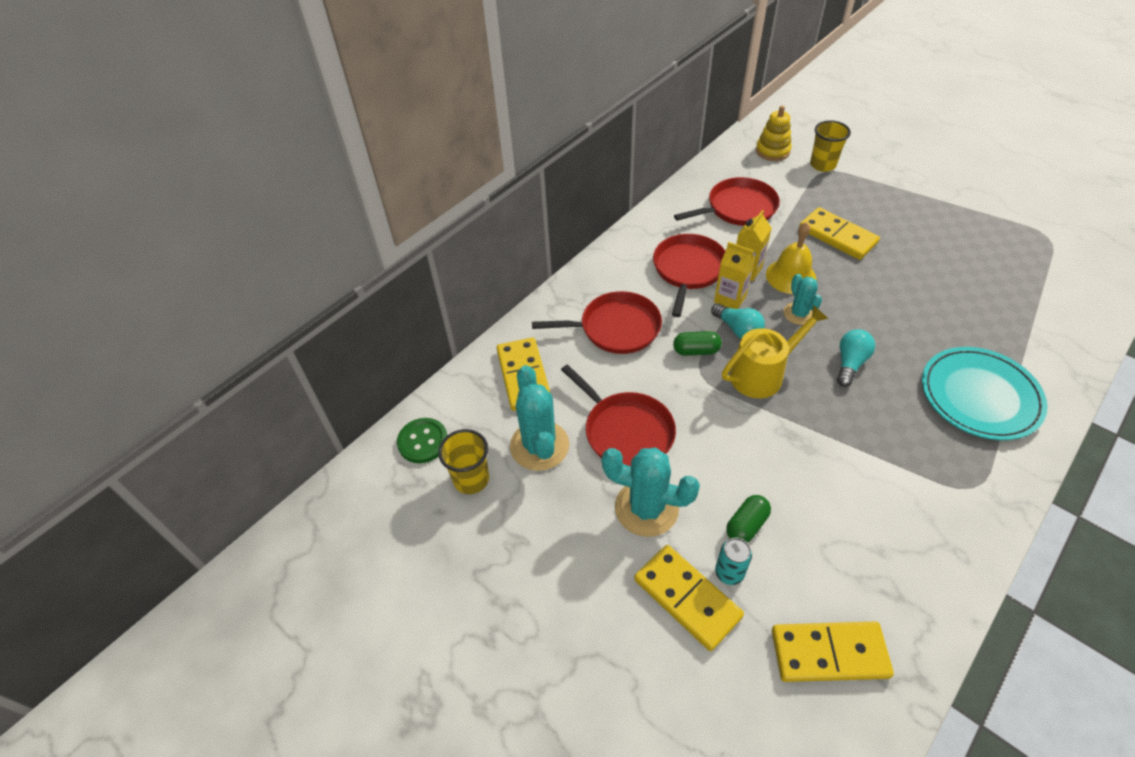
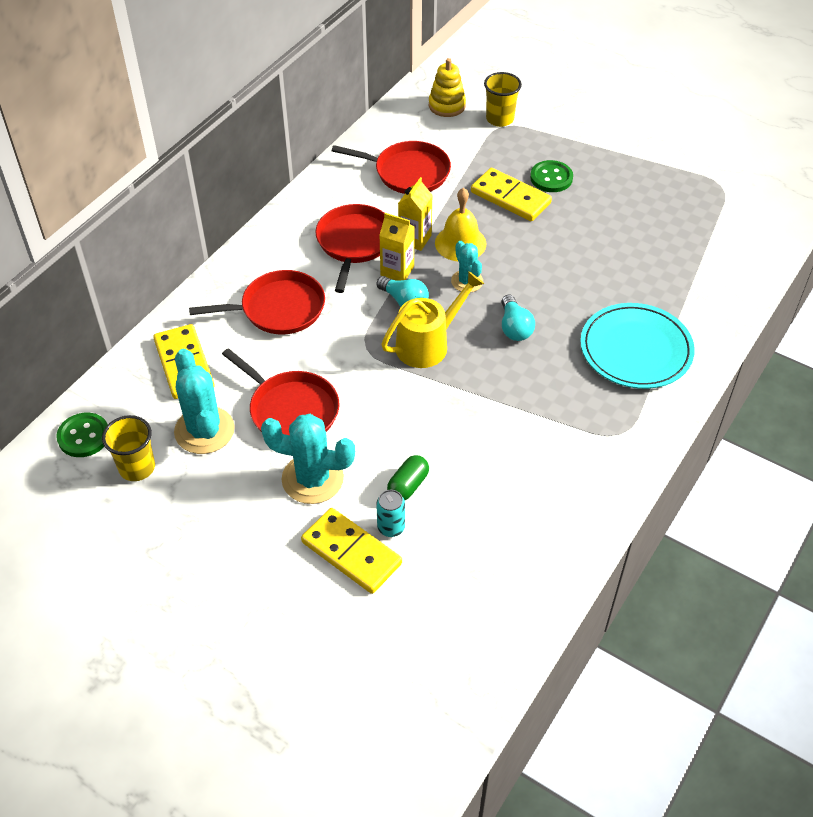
camera: 10 degrees left, 0 degrees up
green capsule [673,331,722,356] -> none
red pan [674,177,780,226] -> red pan turned 45 degrees clockwise [332,141,451,194]
yellow domino [772,621,894,682] -> none
turquoise light bulb [837,329,875,387] -> turquoise light bulb turned 150 degrees clockwise [501,295,535,341]
none -> green button [530,160,573,192]

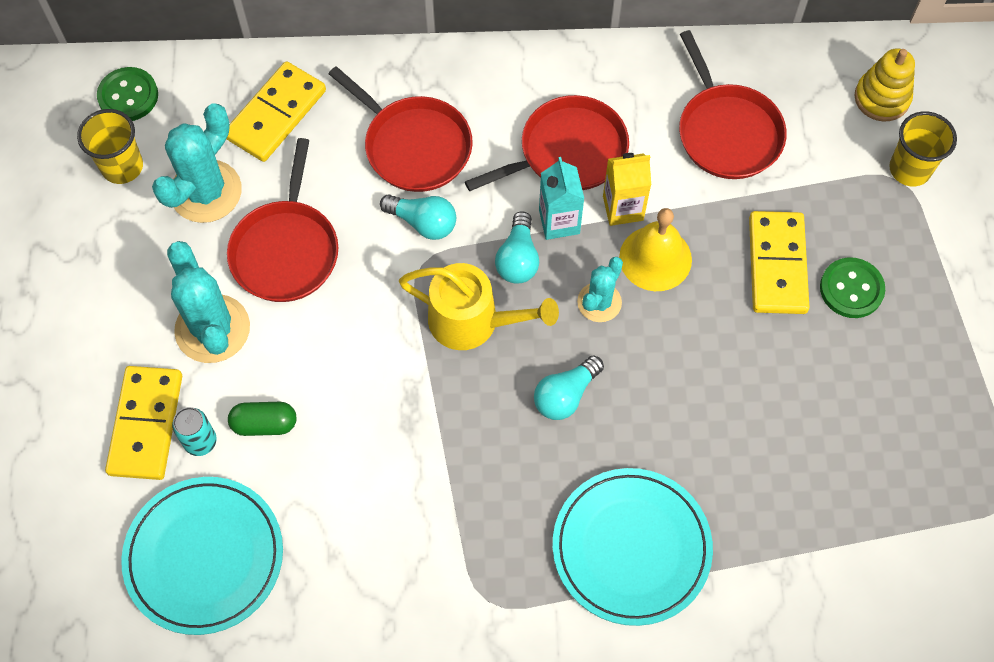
camera: 55 degrees right, 15 degrees up
yellow carton [379,213,415,281] -> turquoise carton [539,157,584,240]
none -> turquoise plate [121,477,283,635]
none -> turquoise light bulb [380,195,456,240]

